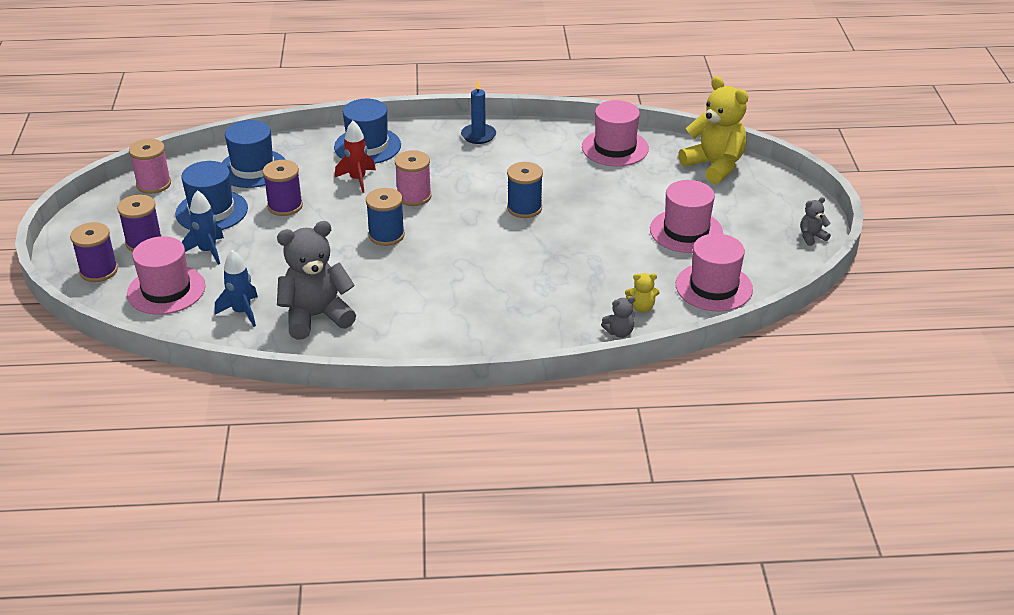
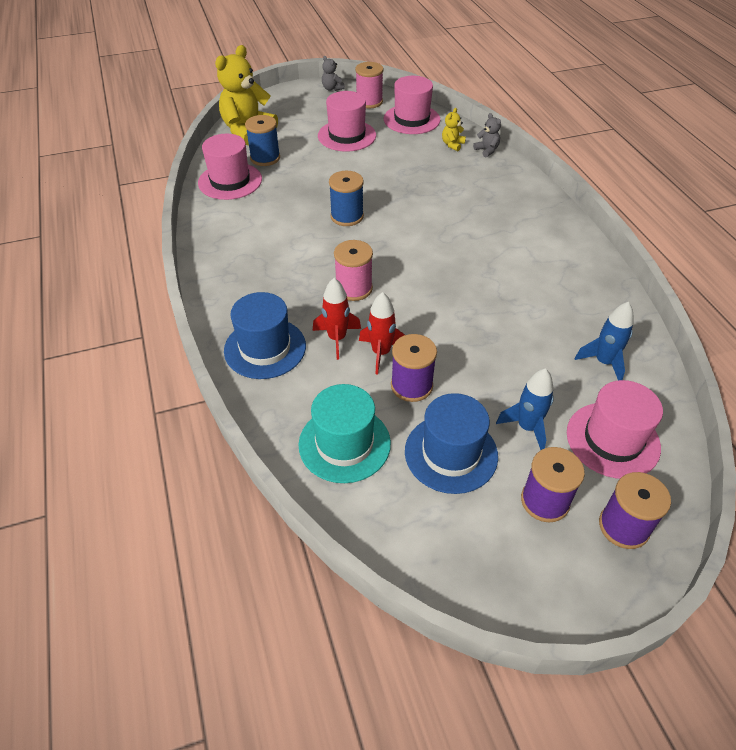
camera: 105 degrees left, 10 degrees up
pink spool [129,139,171,194] -> pink spool moved to [355,62,384,108]
blue hat [221,120,285,188] -> turquoise hat [299,384,391,483]
grey teddy bear [277,221,356,340] -> none
blue spool [366,188,405,246] -> blue spool moved to [245,115,280,166]
blue candle [461,79,496,144] -> none
yellow teddy bear [625,273,660,312] -> yellow teddy bear turned 135 degrees counterclockwise [442,108,466,151]
none -> red rocket [359,292,405,374]

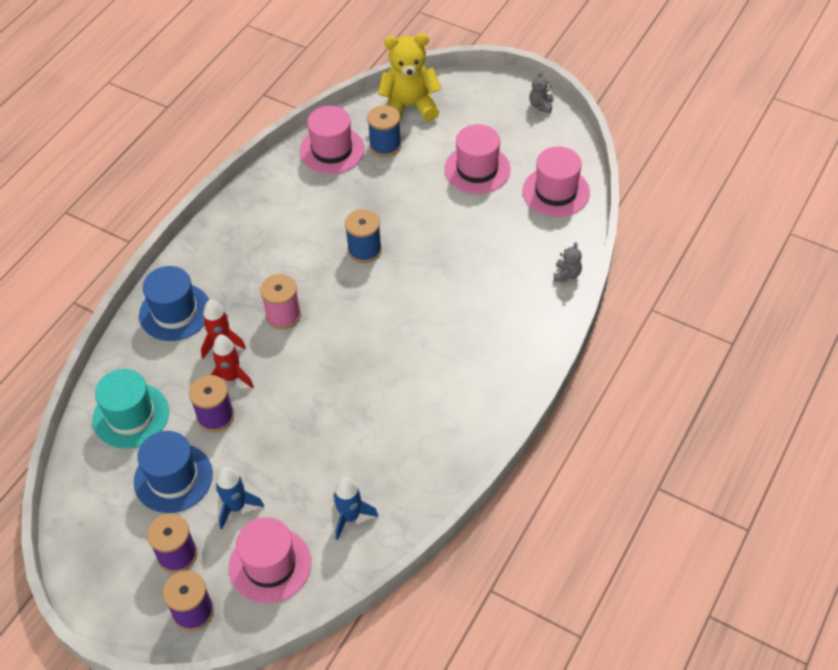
camera: 50 degrees right, 5 degrees up
pink spool [355,62,384,108] -> none
yellow teddy bear [442,108,466,151] -> none

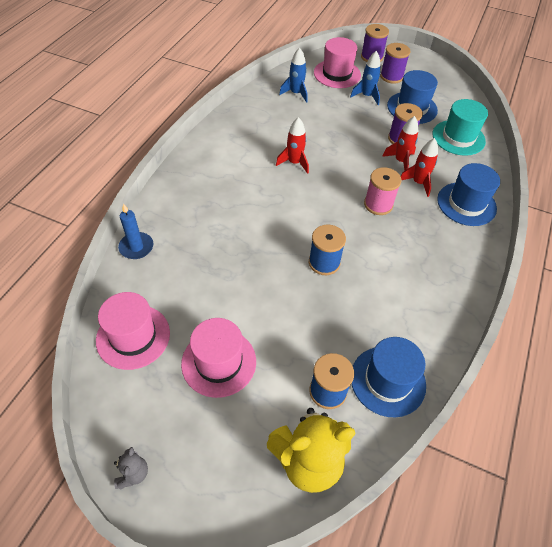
camera: 170 degrees right, 0 degrees up
pink hat [300,106,365,174] -> blue hat [351,337,426,417]
grey teddy bear [554,242,582,281] -> blue candle [118,203,154,259]
none -> red rocket [276,117,309,174]

